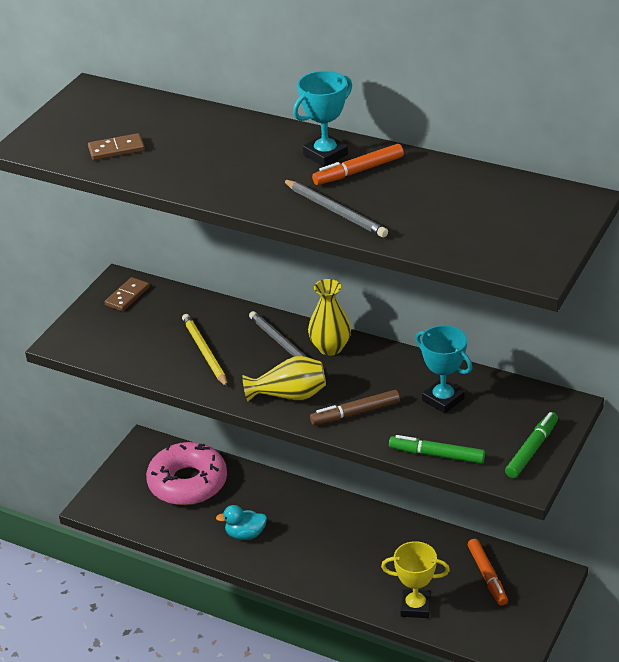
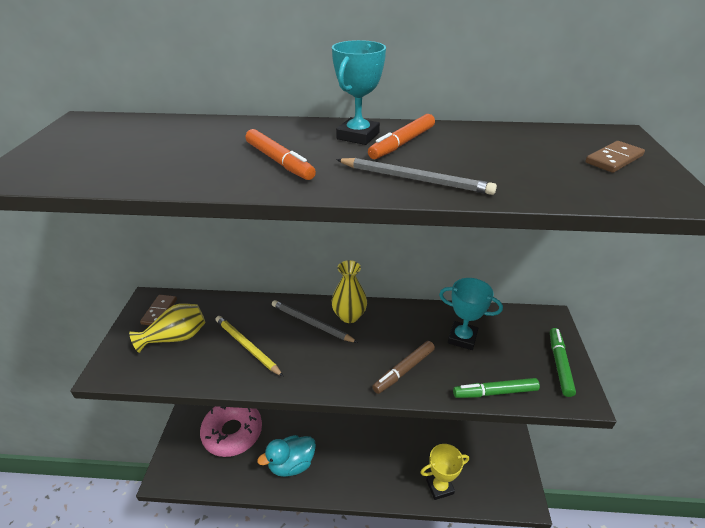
camera: 25 degrees left, 0 degrees up
brown domino [88,133,145,160] -> brown domino moved to [585,141,645,173]
turquoise duck [216,505,267,540] -> turquoise duck [257,435,316,477], size x1.52
yellow vase [242,356,326,402] -> yellow vase moved to [129,303,206,353]
orange marker [468,539,508,606] -> orange marker moved to [245,129,316,180]

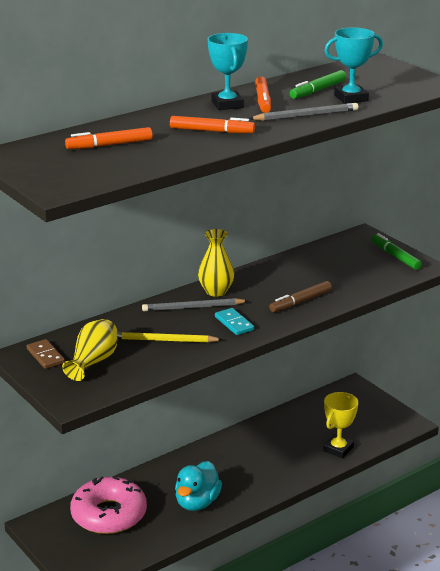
camera: 40 degrees left, 10 degrees down
brown marker [372,341,435,394] -> brown marker turned 45 degrees clockwise [269,281,332,312]
turquoise trophy [439,278,503,350] -> turquoise trophy moved to [325,27,383,104]
green marker [453,378,540,398] -> green marker moved to [289,70,346,99]
brown domino [585,141,645,173] -> none
none -> orange marker [65,127,153,149]
none -> turquoise domino [215,308,254,335]

